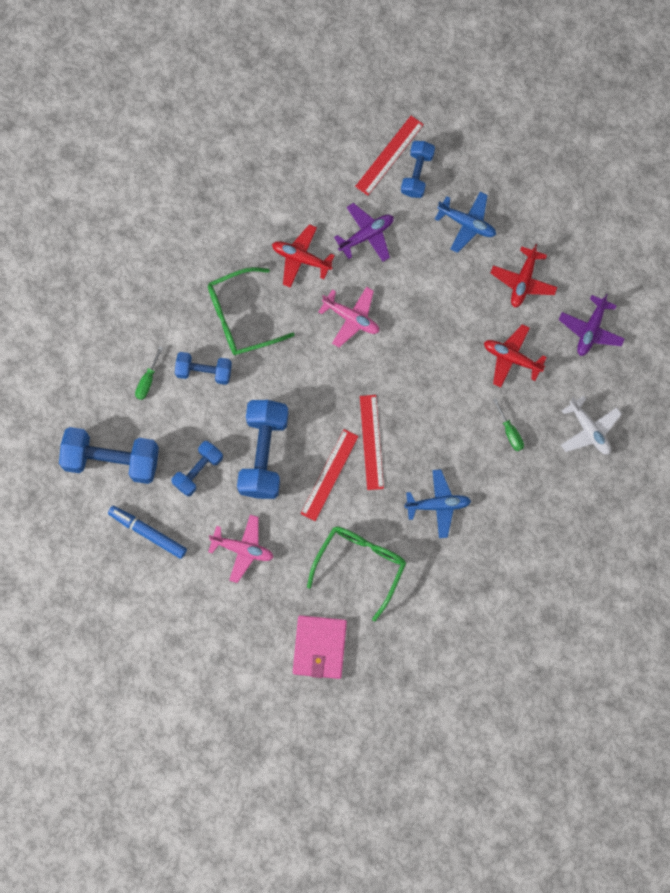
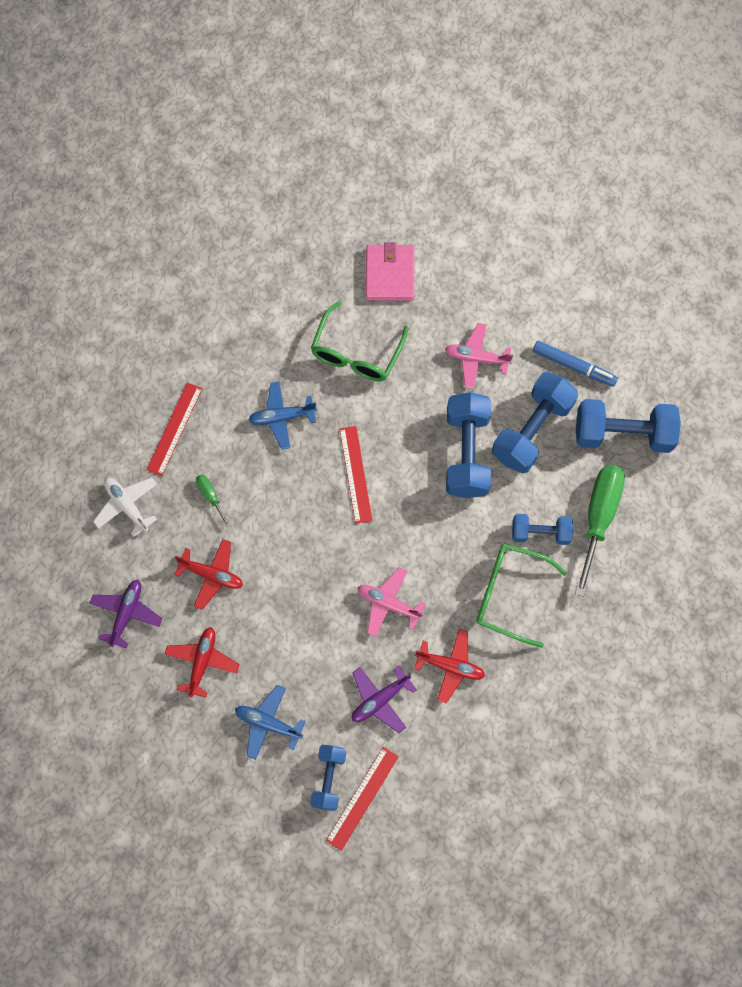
camera: 175 degrees right, 5 degrees down
green screwdriver [135,346,163,400] -> green screwdriver [575,465,625,597], size x2.24
blue dumbbell [171,441,223,496] -> blue dumbbell [492,372,578,473], size x1.71
green glasses [208,267,295,355] -> green glasses turned 135 degrees counterclockwise [476,544,567,648]
red ruler [301,429,359,521] -> red ruler moved to [146,383,203,476]

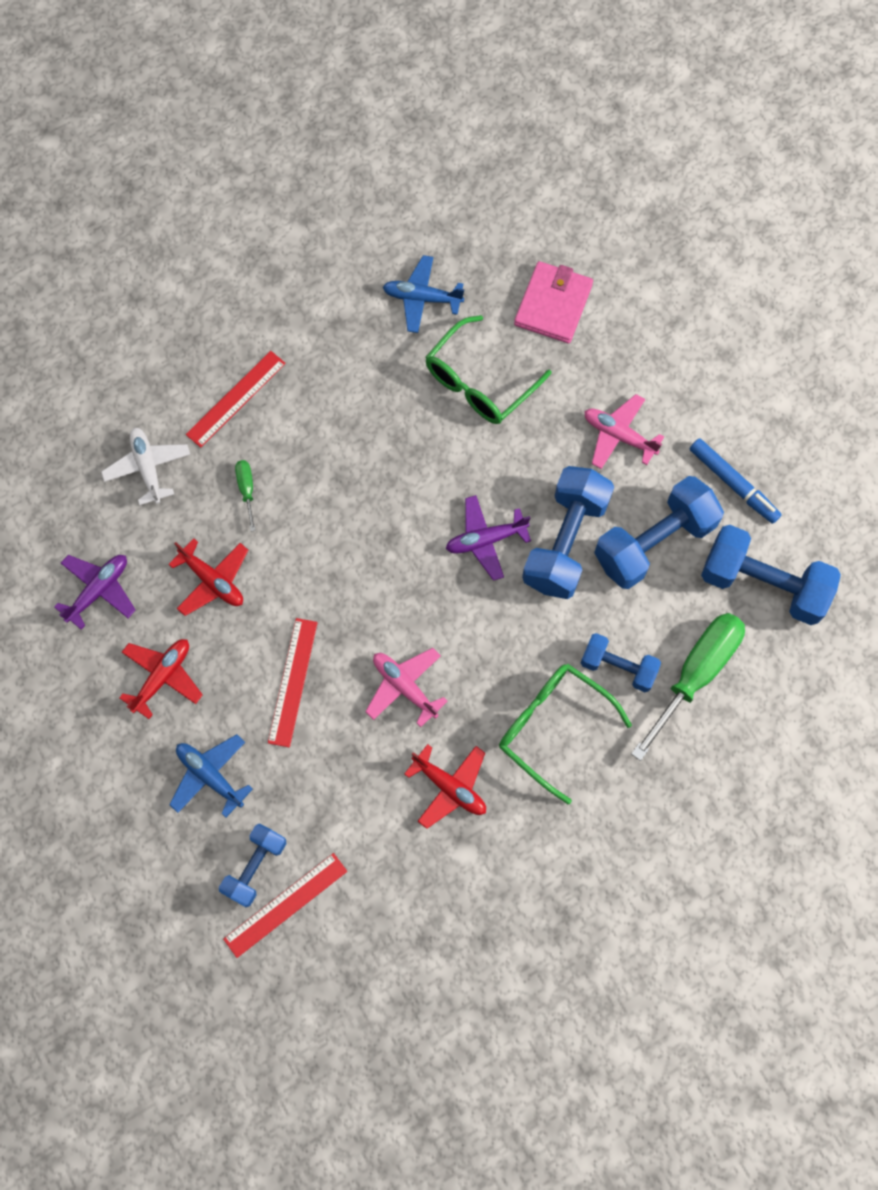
camera: 20 degrees right, 0 degrees up
blue plane [249,382,317,449] -> blue plane moved to [383,255,464,333]
red ruler [340,426,373,524] -> red ruler moved to [268,618,318,747]
purple plane [352,666,417,733] -> purple plane moved to [446,495,531,581]

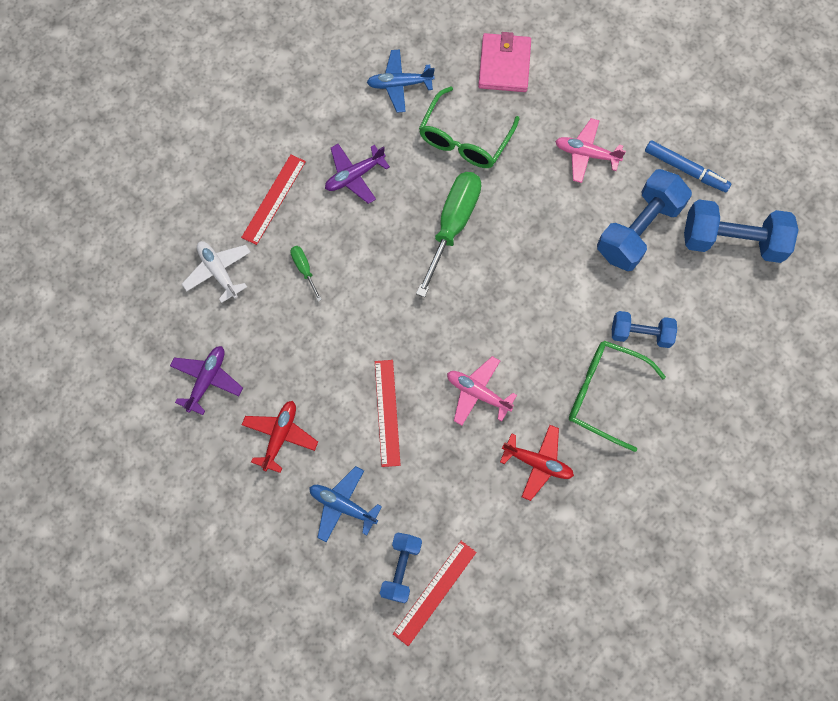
camera: 15 degrees left, 0 degrees up
red plane [168,538,248,616] -> none
purple plane [446,495,531,581] -> purple plane moved to [325,144,390,204]
blue dumbbell [522,466,614,599] -> none
green screwdriver [631,613,745,761] -> green screwdriver moved to [416,172,481,297]

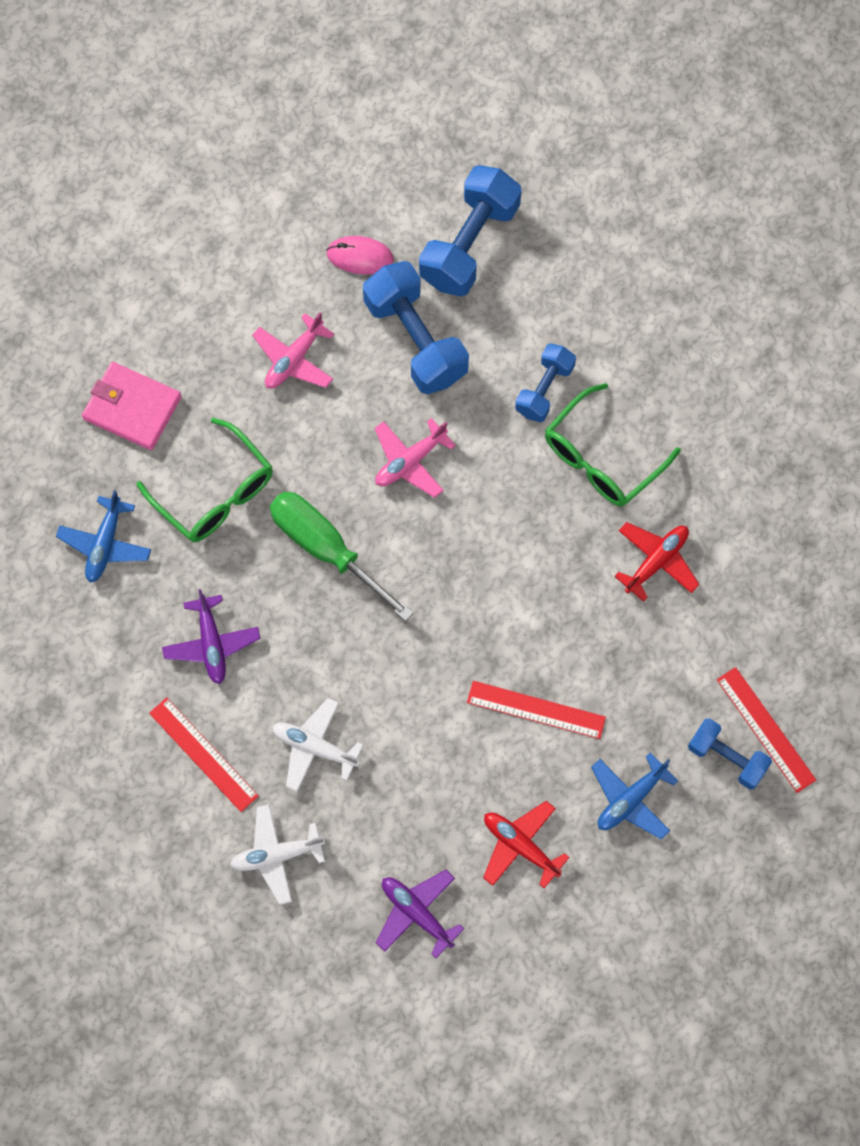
camera: 70 degrees left, 0 degrees up
green screwdriver [290,246,322,301] -> white plane [272,698,363,792]
pink plane [447,356,517,426] -> pink plane moved to [375,418,456,498]
blue marker [645,140,732,192] -> pink mouse [326,236,394,275]

